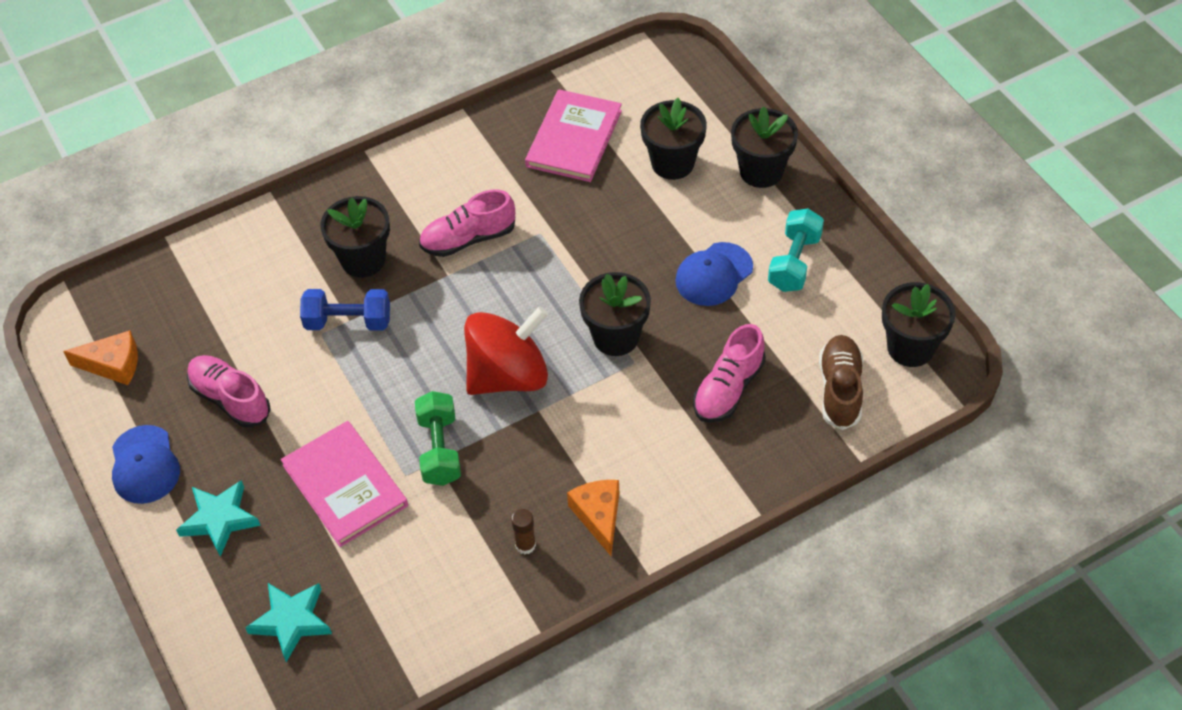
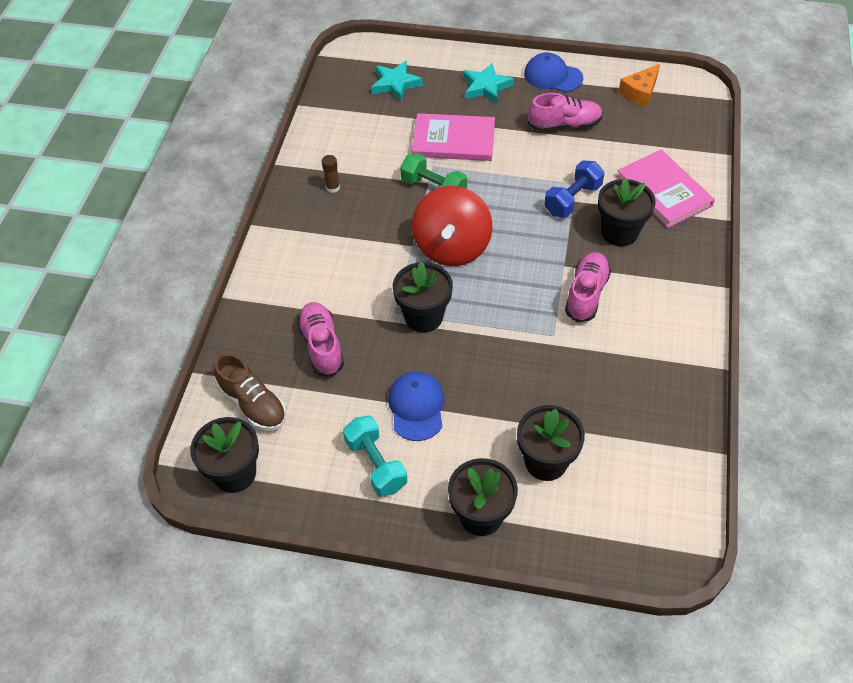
camera: 130 degrees right, 0 degrees up
pink book [525,89,622,182] -> pink book moved to [616,149,715,228]
orange cheese [567,480,619,556] -> none

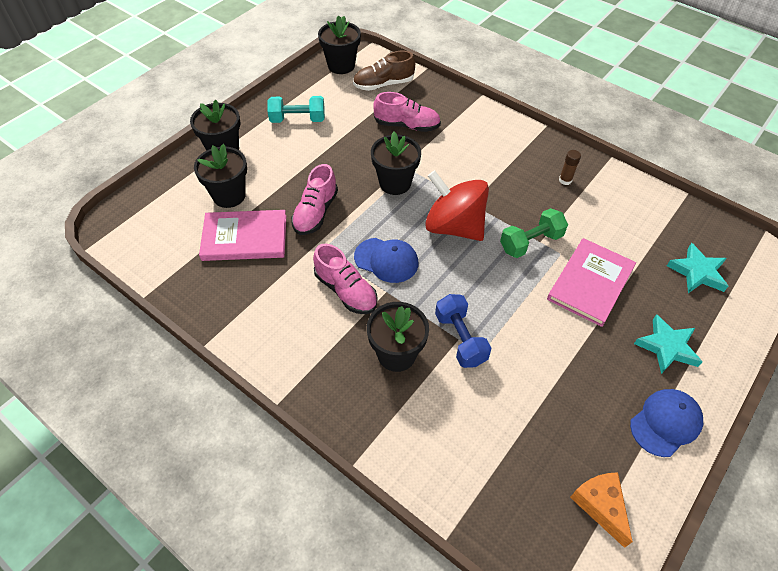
camera: 115 degrees right, 0 degrees up
blue cap [388,371,444,441] -> blue cap moved to [354,238,418,283]
pink shoe [528,93,603,132] -> pink shoe moved to [291,164,338,235]
pink book [616,149,715,228] -> pink book moved to [199,210,286,261]

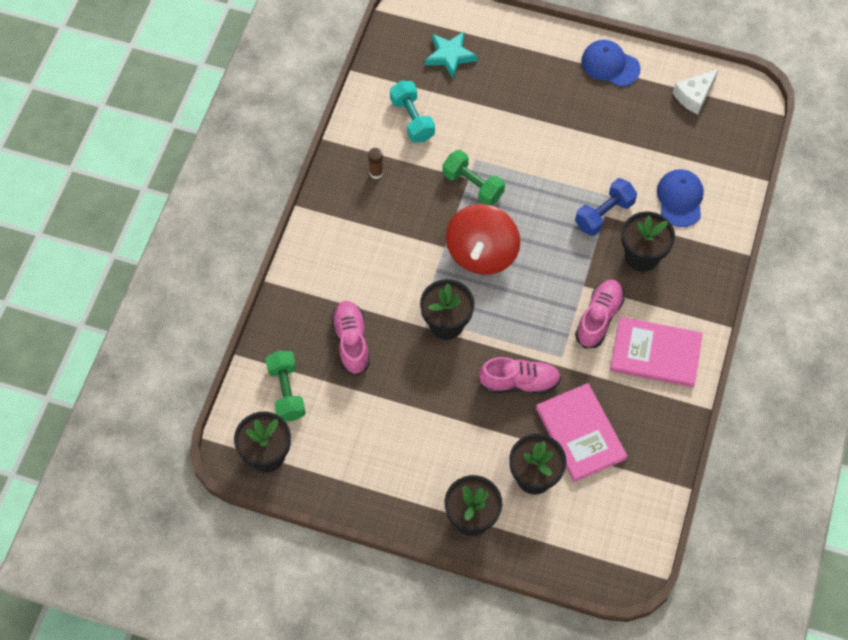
camera: 110 degrees left, 10 degrees up
turquoise dumbbell [267,96,325,123] -> turquoise dumbbell moved to [390,81,435,142]
brown shoe [353,51,415,91] -> green dumbbell [265,351,306,421]
blue cap [354,238,418,283] -> blue cap moved to [657,169,704,227]
pink book [547,238,636,327] -> pink book moved to [610,317,703,387]
orange cheese [570,472,633,548] -> white cheese [673,69,719,114]
turquoise star [634,314,702,374] -> none

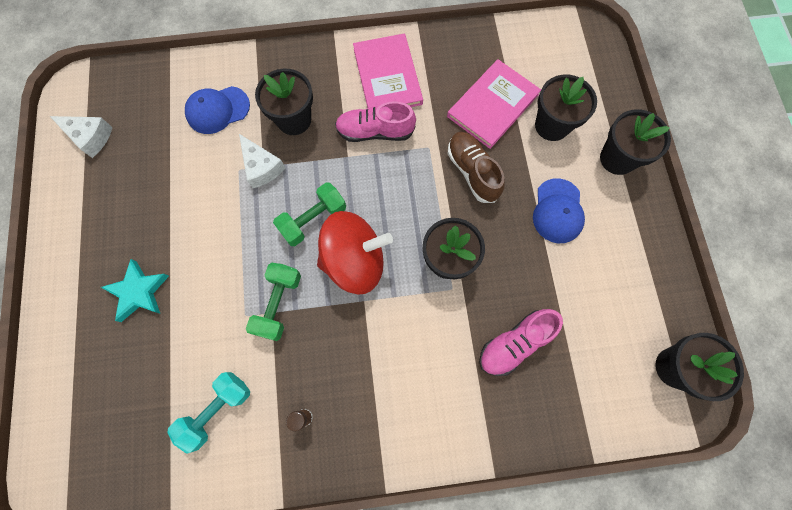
camera: 115 degrees left, 10 degrees up
green dumbbell [265,351,306,421] -> green dumbbell moved to [273,182,346,246]
turquoise star [425,32,478,78] -> turquoise star moved to [101,259,169,322]
pink shoe [479,357,561,394] -> brown shoe [448,132,505,203]
blue dumbbell [575,178,637,236] -> white cheese [239,134,285,188]
blue cap [581,40,641,87] -> blue cap moved to [533,178,585,243]

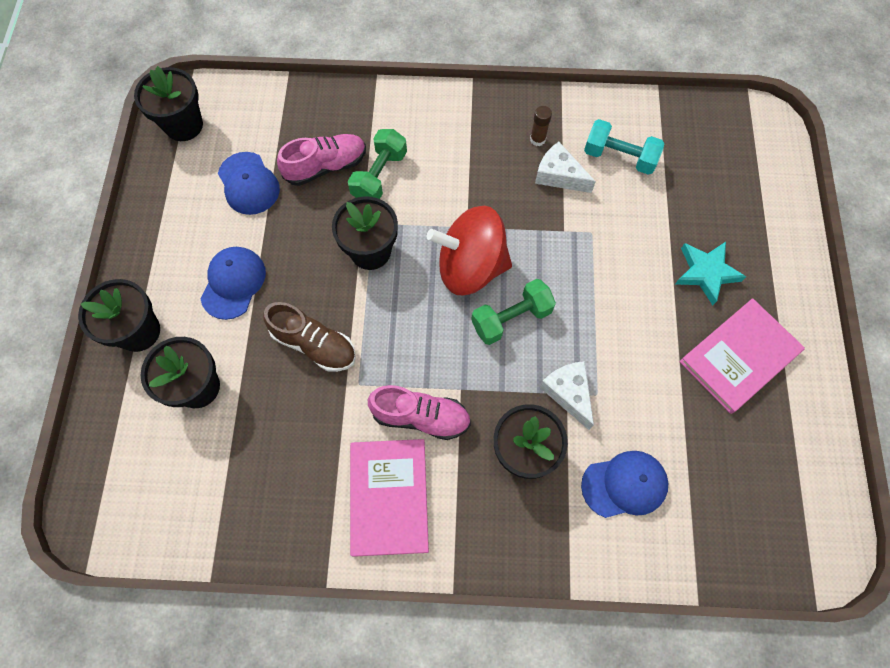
camera: 170 degrees left, 5 degrees down
white cheese [50,116,112,158] -> white cheese moved to [535,142,596,193]
turquoise dumbbell [167,372,250,454] -> turquoise dumbbell turned 60 degrees clockwise [584,119,665,175]
green dumbbell [246,263,301,341] -> green dumbbell moved to [348,129,407,199]
pink book [447,59,541,149] -> pink book moved to [679,298,805,414]
brown shoe [448,132,505,203] -> brown shoe turned 45 degrees counterclockwise [263,302,356,372]
none -> blue cap [218,152,280,215]

